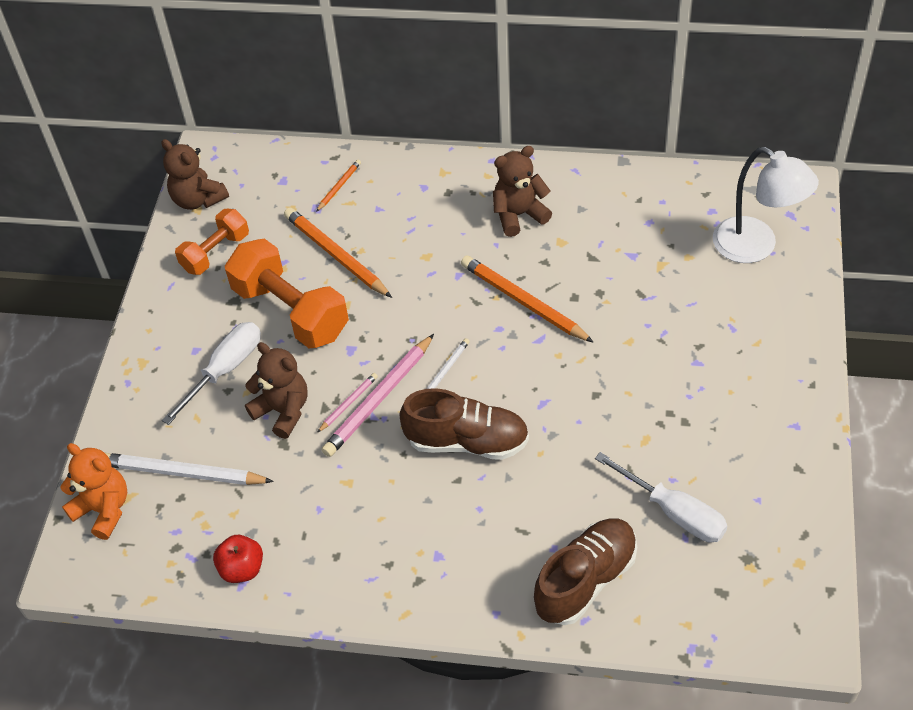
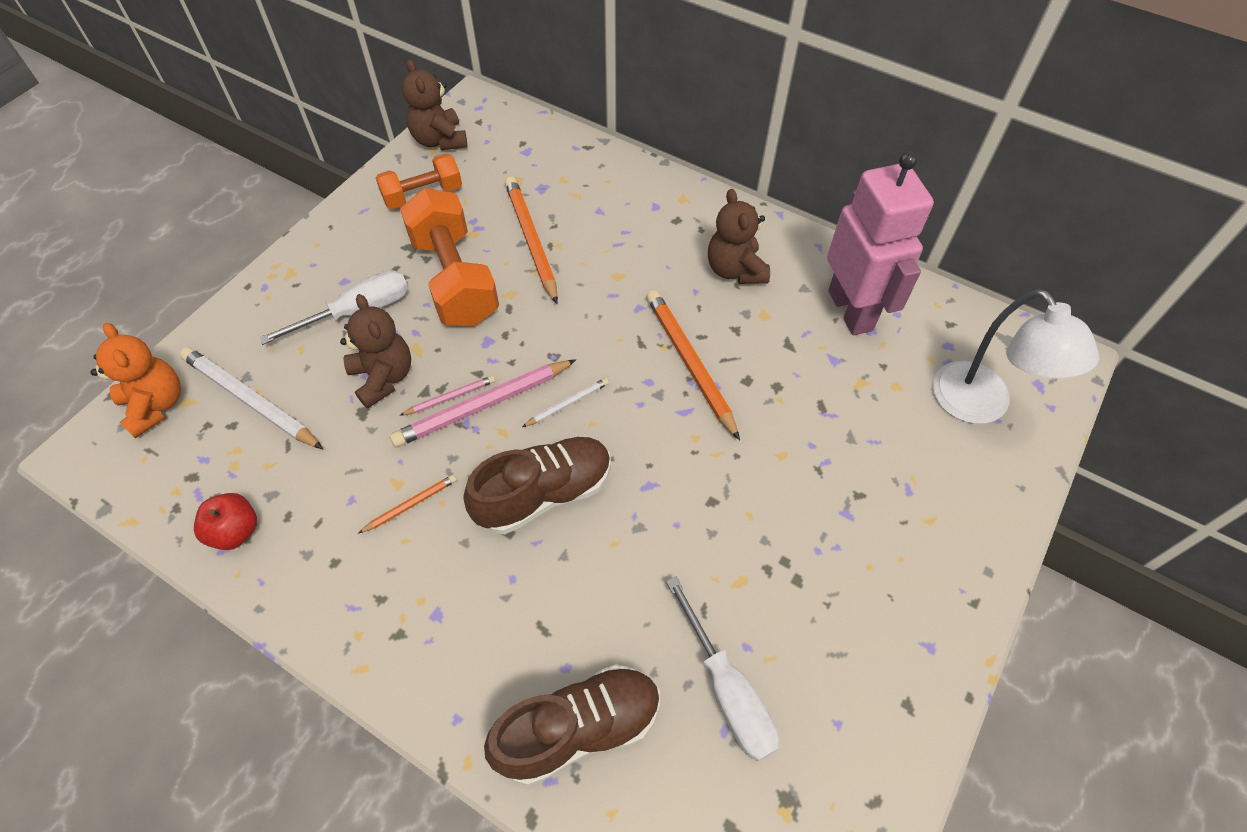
camera: 20 degrees right, 5 degrees up
orange pencil [316,160,361,212] -> orange pencil moved to [358,475,457,534]
brown shoe [399,388,529,460] -> brown shoe turned 60 degrees counterclockwise [463,437,611,534]
brown teddy bear [493,146,552,237] -> brown teddy bear turned 105 degrees counterclockwise [708,189,770,284]
none -> pink robot [827,151,934,335]

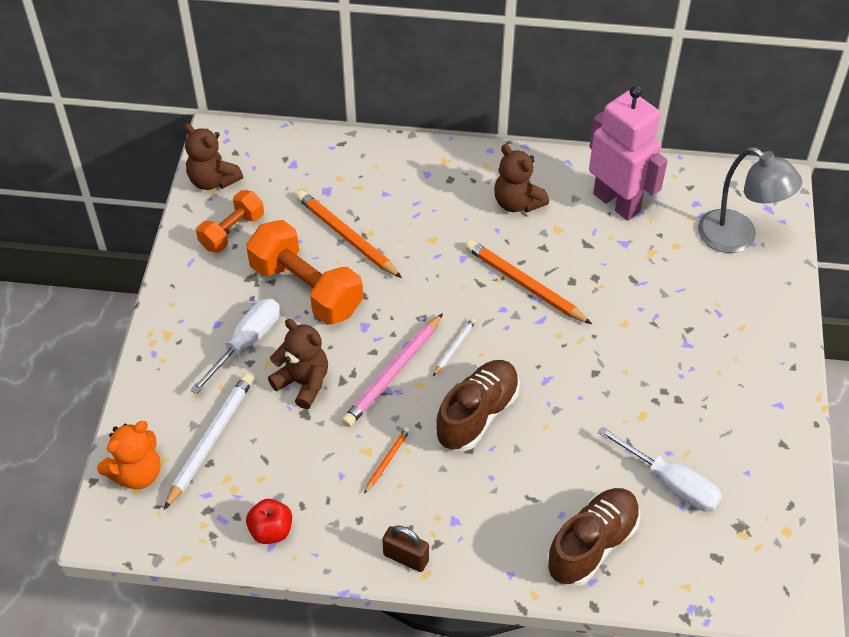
camera: 25 degrees left, 5 degrees down
orange teddy bear [90,323,181,438] -> orange teddy bear turned 105 degrees clockwise [97,421,161,489]
white pencil [180,347,323,449] -> white pencil turned 105 degrees clockwise [164,373,254,510]
pink pencil [400,376,495,416] -> none
white lamp [933,289,1099,424] -> grey lamp [698,147,802,253]
none -> brown padlock [382,525,429,572]

